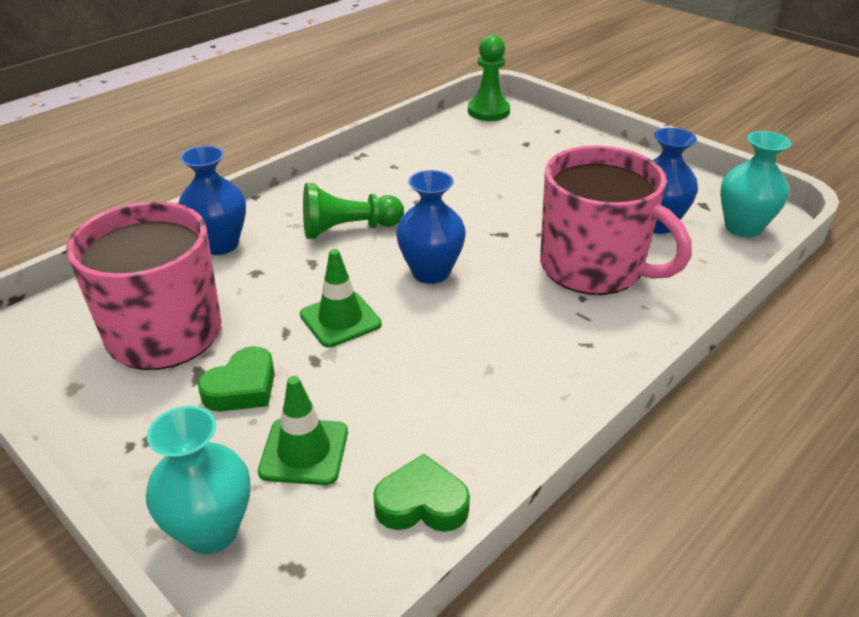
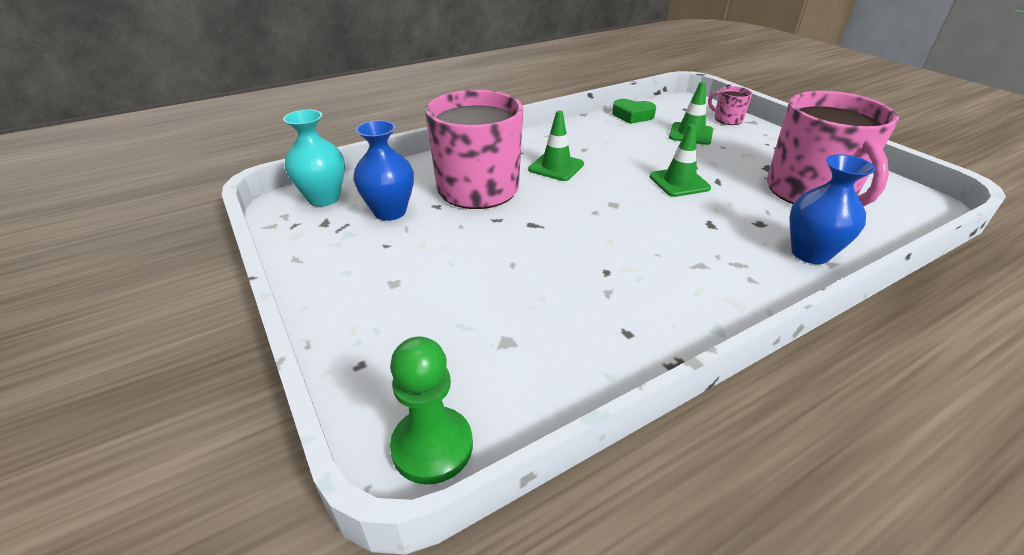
camera: 165 degrees left, 0 degrees up
turquoise vase [146,406,251,554] -> pink mug [708,86,752,125]
green heart [198,346,275,411] -> none
green pawn [303,183,404,239] -> none
blue vase [396,170,466,284] -> none
none -> green traffic cone [528,111,584,181]

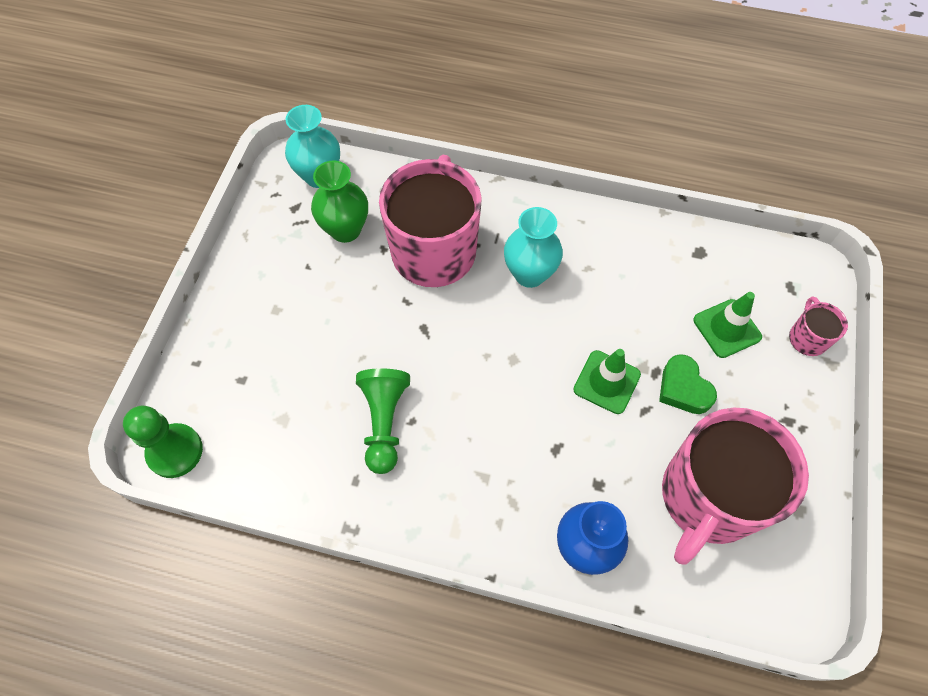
camera: 45 degrees right, 25 degrees up
blue vase [353,120,414,221] -> green vase [311,161,368,243]
green traffic cone [528,111,584,181] -> turquoise vase [504,207,563,288]
green heart [612,99,656,124] -> green heart moved to [659,354,717,414]
none -> green pawn [356,368,410,474]

